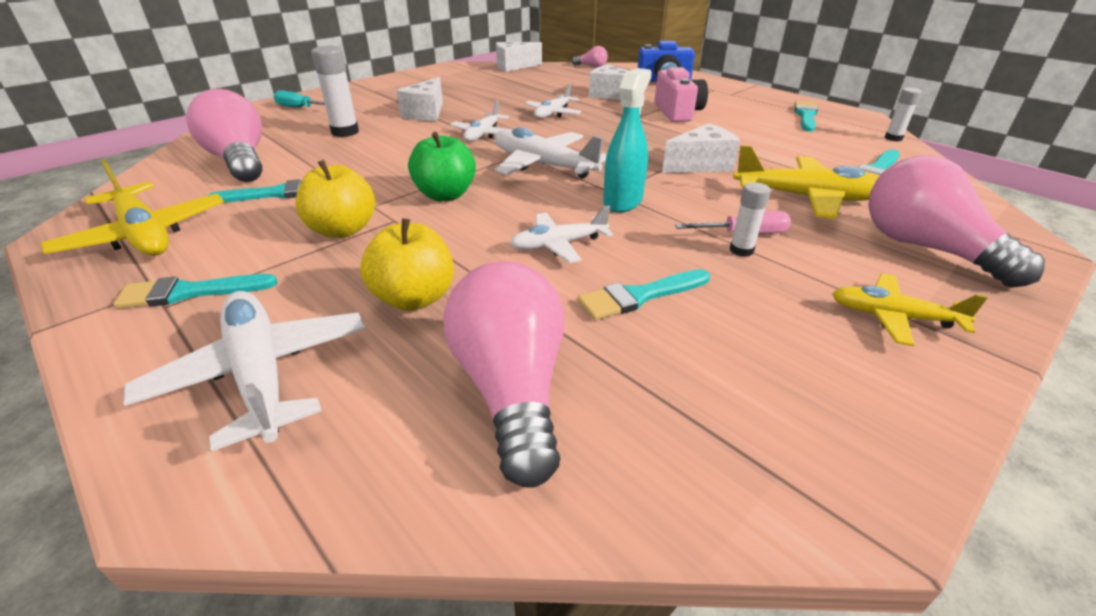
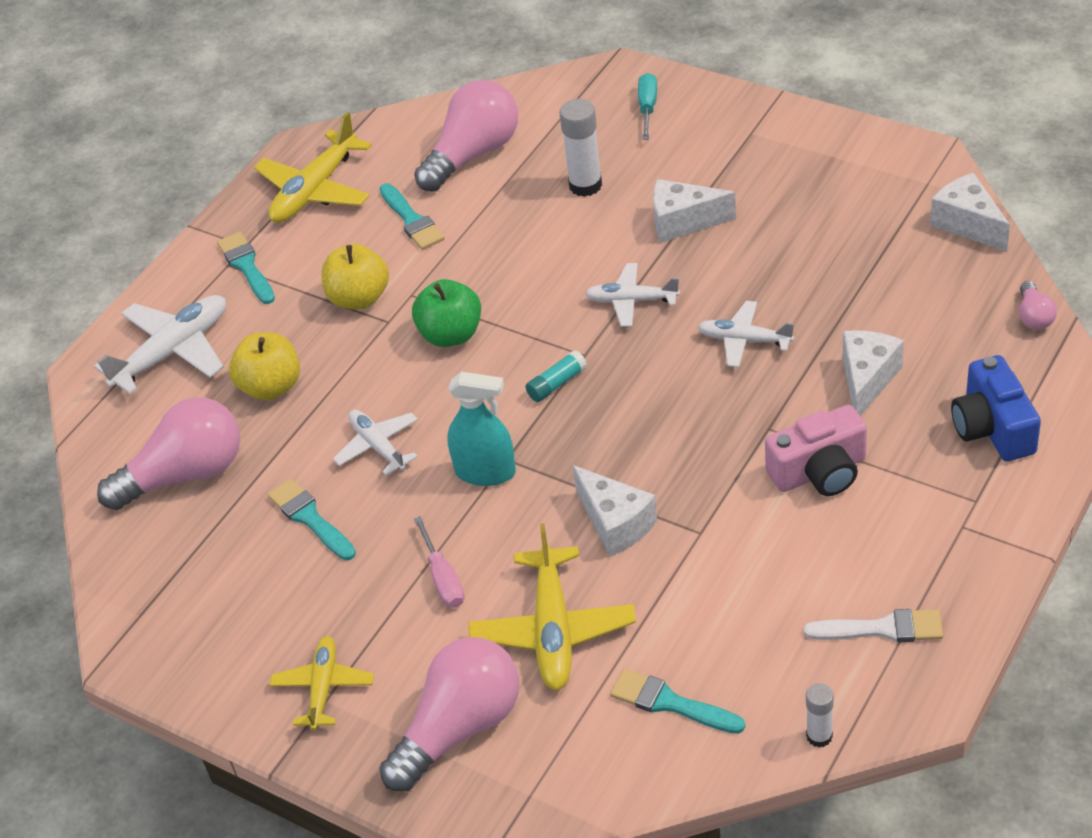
camera: 80 degrees right, 10 degrees up
white plane [495,127,607,178] -> turquoise glue stick [525,350,587,402]
white glue stick [729,182,771,257] -> none
turquoise brush [795,101,818,132] -> white brush [804,609,943,642]

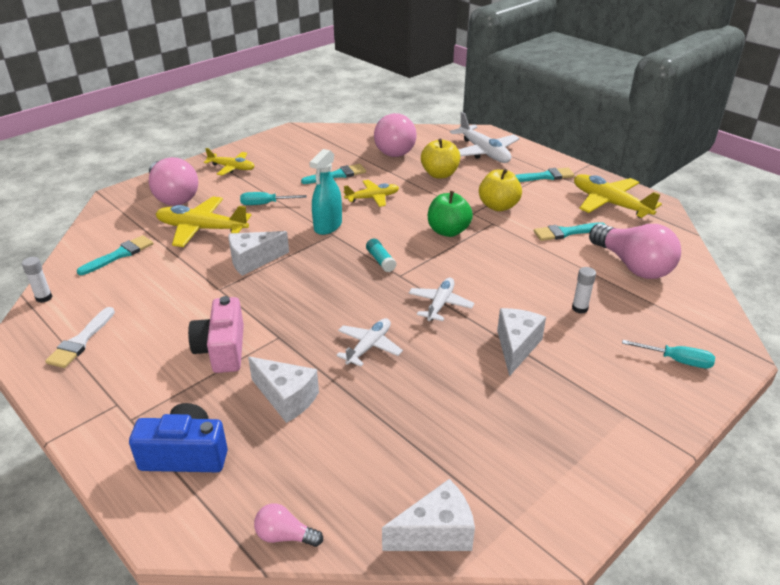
camera: 100 degrees right, 10 degrees down
white plane [333,410,418,476] -> yellow plane [344,180,399,207]
pink screwdriver [414,516,465,608] -> turquoise screwdriver [240,192,307,205]
white glue stick [559,99,602,197] -> white glue stick [572,267,596,314], size x0.59

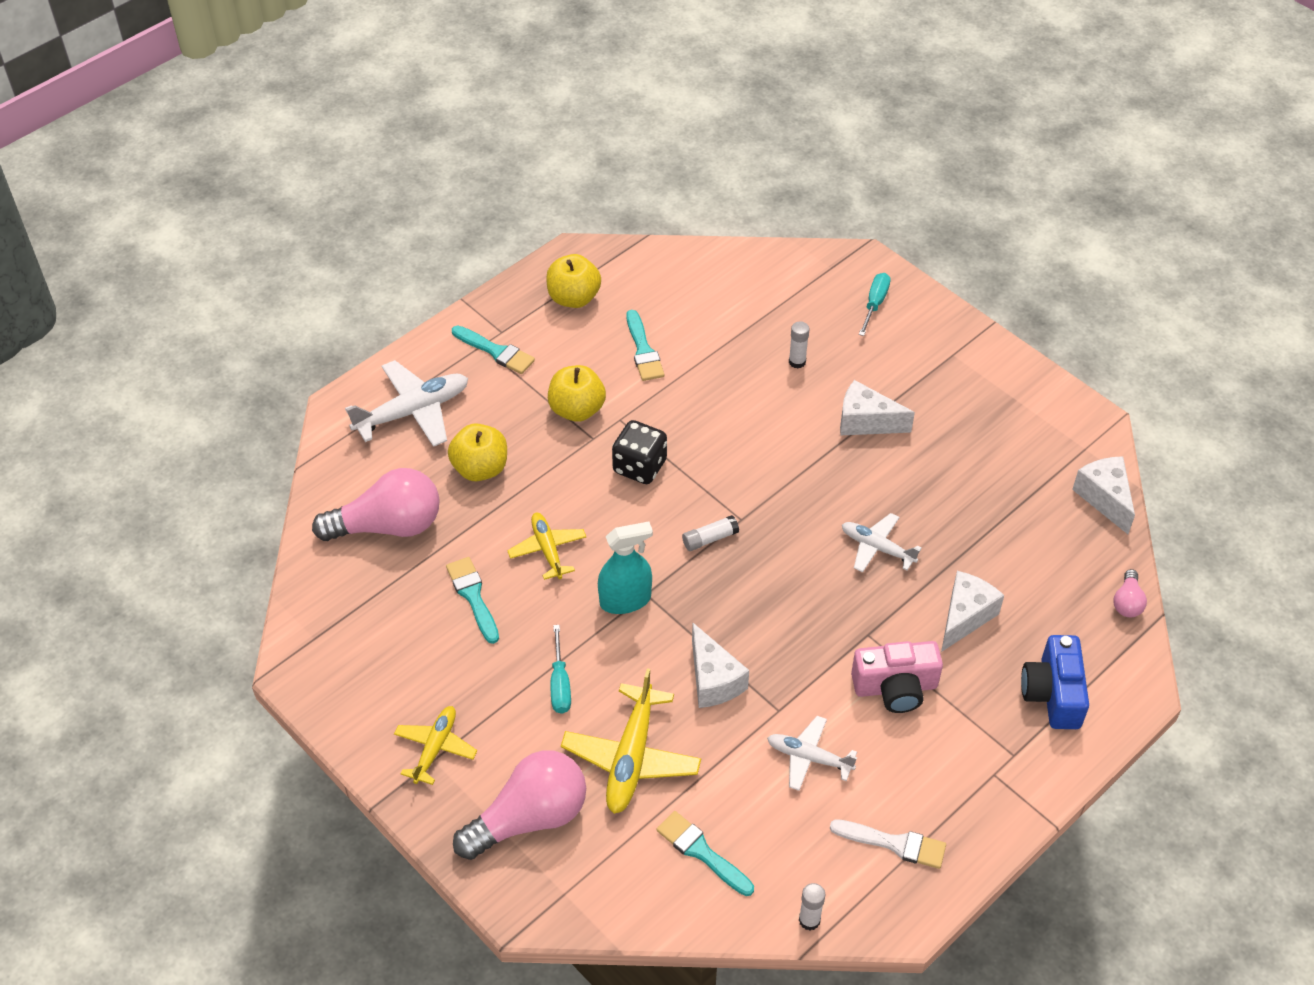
camera: 90 degrees left, 15 degrees up
turquoise spray bottle [309,149,342,235] -> turquoise spray bottle turned 45 degrees counterclockwise [598,522,653,614]
turquoise glue stick [366,239,396,272] -> white glue stick [682,515,739,551]
white plane [408,277,474,321] -> white plane moved to [767,716,857,791]
green apple [428,191,473,237] -> black dice [612,420,667,484]
turquoise brush [515,168,575,182] -> turquoise brush turned 135 degrees clockwise [452,326,535,374]
yellow plane [574,174,662,218] -> yellow apple [546,254,601,308]
pink light bulb [589,223,681,279] -> none

